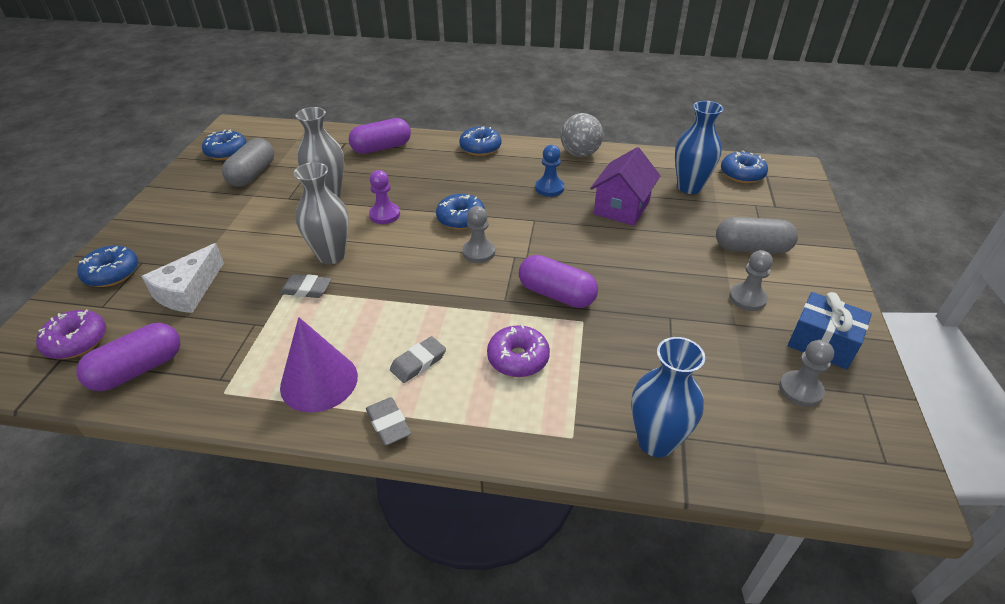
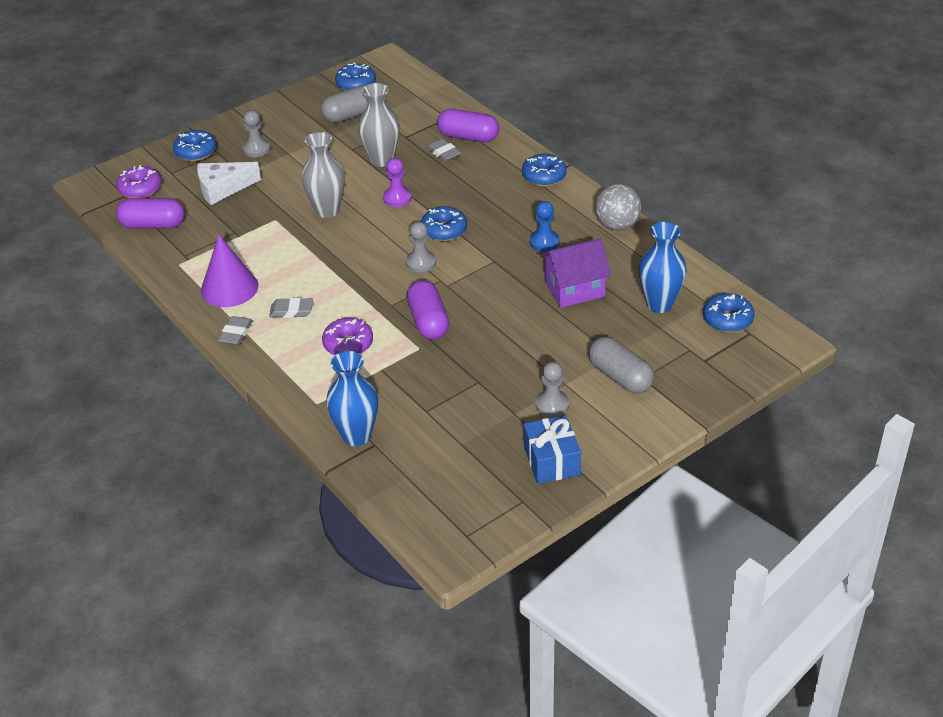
camera: 45 degrees right, 0 degrees up
grey eraser [280,274,331,298] -> grey eraser moved to [426,139,461,162]
grey pawn [779,340,834,407] -> grey pawn moved to [243,110,270,157]

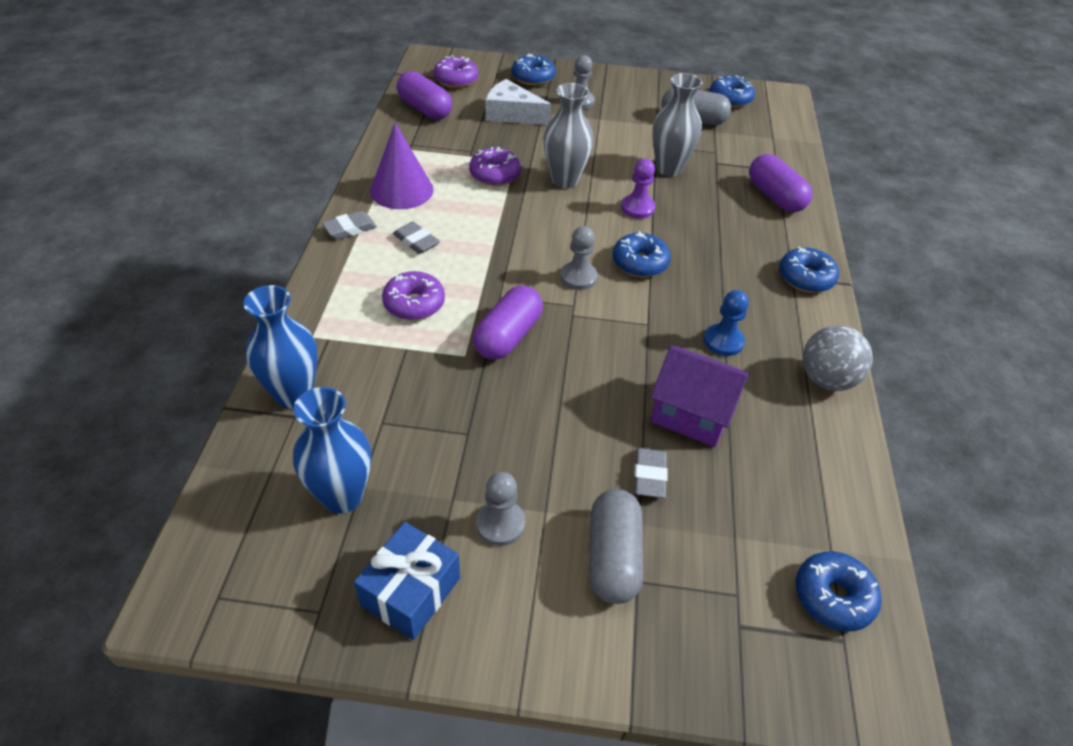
camera: 40 degrees right, 5 degrees up
grey eraser [426,139,461,162] -> grey eraser moved to [634,448,668,498]
blue vase [639,222,687,313] -> blue vase moved to [293,387,371,514]
none -> purple donut [469,147,521,186]

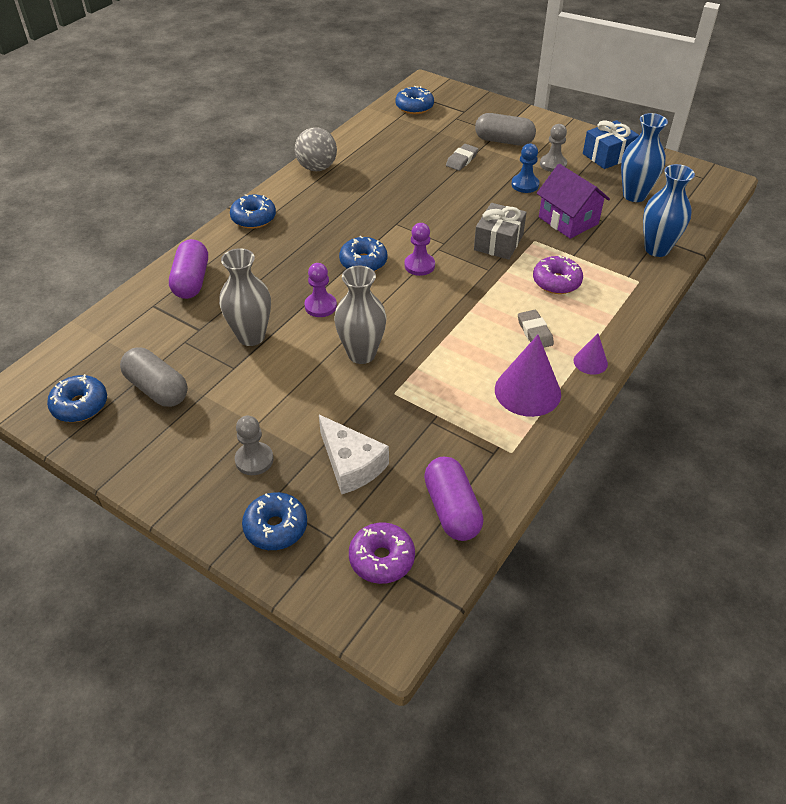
camera: 150 degrees left, 0 degrees up
grey eraser [322,211,377,239] -> purple cone [574,333,608,375]
purple donut [469,147,521,186] -> none
purple capsule [473,285,543,360] -> grey gift [474,203,527,260]
grey pawn [560,226,598,290] -> purple pawn [405,223,435,276]
grey capsule [589,489,643,604] -> grey capsule turned 75 degrees clockwise [475,113,536,146]
purple house [650,346,750,447] -> purple house moved to [537,164,610,239]
blue pawn [704,290,749,356] -> blue pawn moved to [511,143,539,193]

